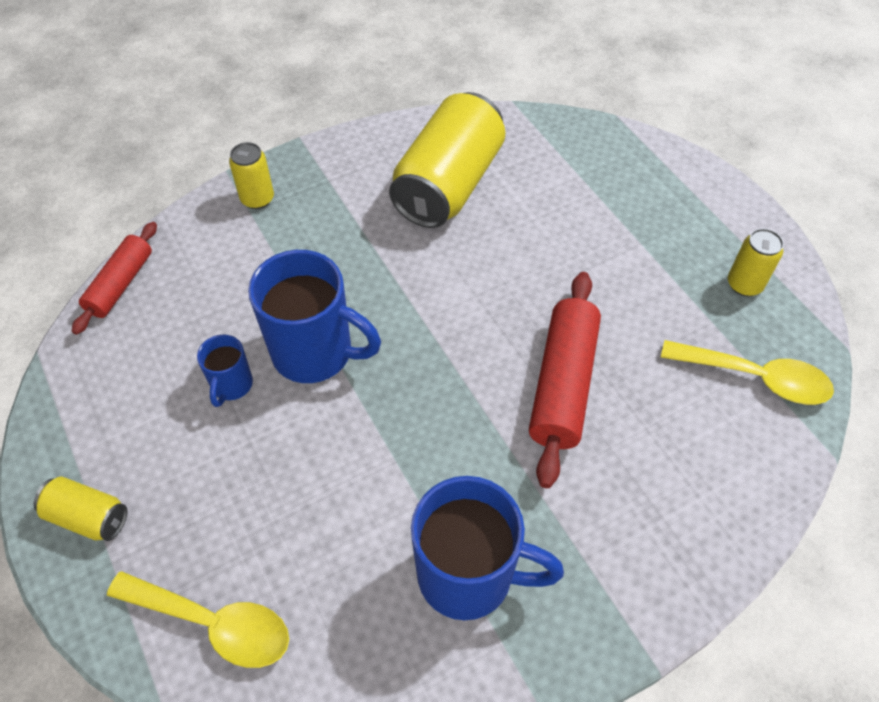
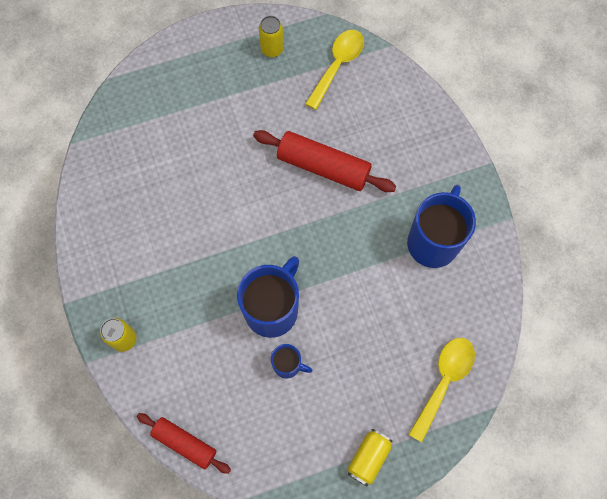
camera: 80 degrees left, 15 degrees up
yellow can [389,92,505,228] -> none

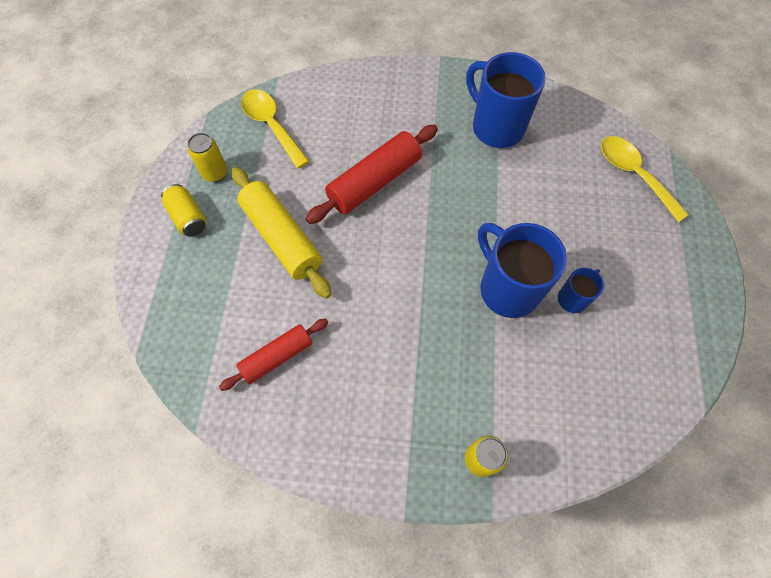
camera: 65 degrees left, 5 degrees down
red rolling pin [137,413,231,474] -> red rolling pin moved to [219,318,328,391]
yellow can [348,429,392,486] -> yellow can moved to [161,184,206,237]
none -> yellow rolling pin [232,167,332,298]

